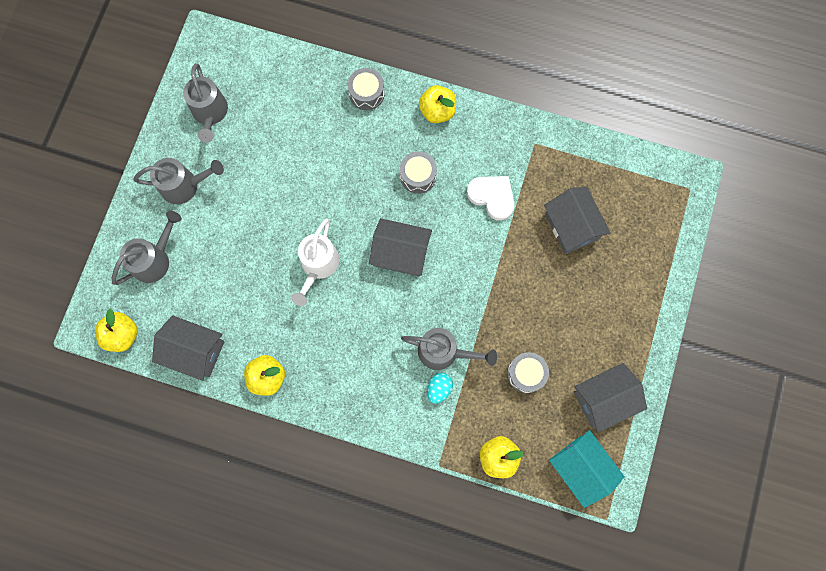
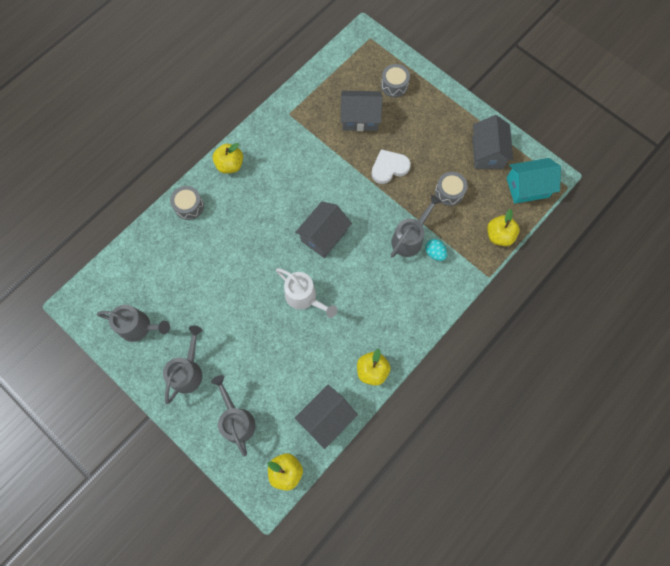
camera: 65 degrees left, 5 degrees down
grey drum [400,152,437,194] -> grey drum moved to [381,64,410,97]
white heart [467,176,514,221] -> white heart moved to [371,149,411,184]

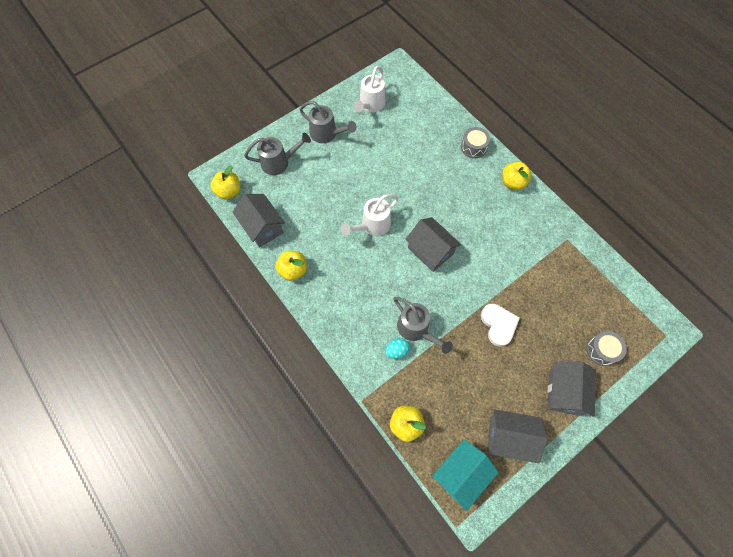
camera: 100 degrees right, 5 degrees down
grey watering can [97,305,170,342] -> white watering can [353,66,385,112]
grey house [340,91,383,131] -> grey house moved to [547,362,596,417]
grey drum [435,172,467,206] -> none
turquoise house [507,158,561,204] -> turquoise house turned 45 degrees clockwise [432,439,499,511]

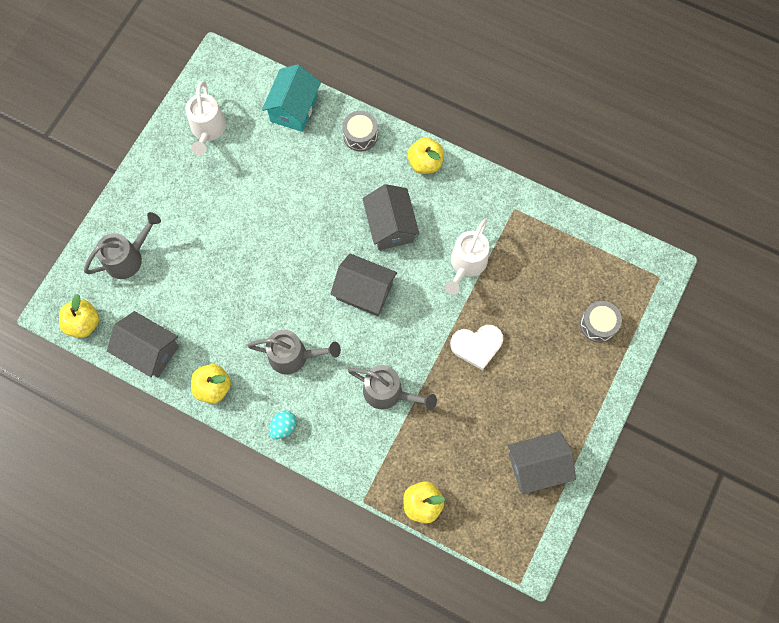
camera: 25 degrees left, 5 degrees up
grey watering can [299,101,357,143] -> grey watering can moved to [247,330,341,374]
white watering can [341,194,399,236] -> white watering can moved to [445,219,489,295]
turquoise egg [385,338,410,359] -> turquoise egg moved to [269,410,296,439]
turquoise house [432,439,499,511] -> turquoise house moved to [262,64,321,132]
white heart [481,304,520,347] -> white heart turned 120 degrees clockwise [450,325,503,370]
grey house [547,362,596,417] -> grey house moved to [362,184,420,250]

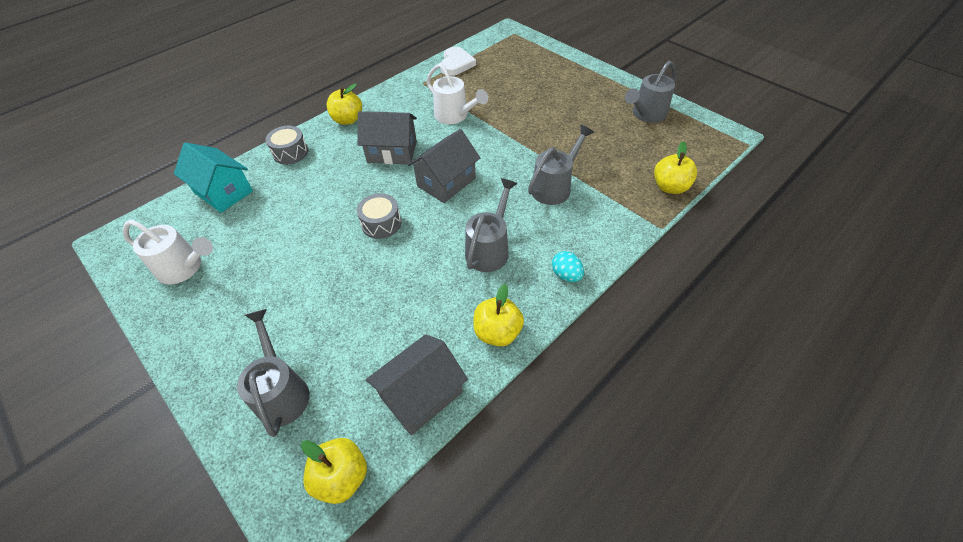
camera: 70 degrees left, 20 degrees down
white heart [450,325,503,370] -> white heart moved to [441,47,476,76]
grey house [508,431,576,494] -> grey watering can [625,60,676,123]
grey drum [580,301,622,343] -> grey drum moved to [357,193,401,239]

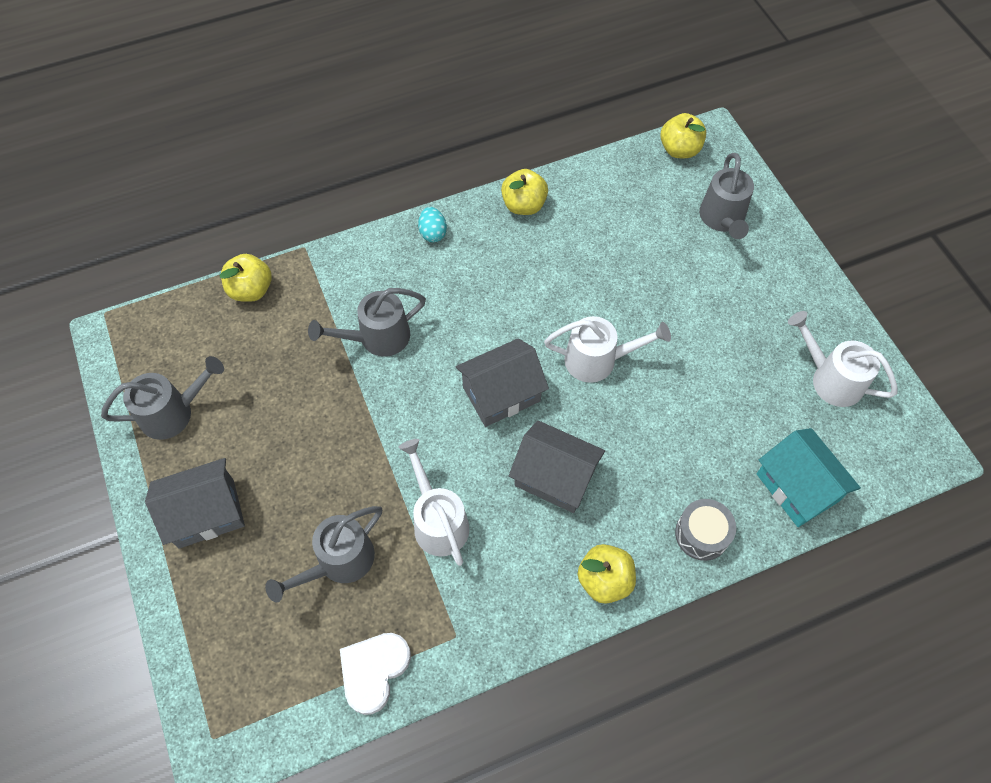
camera: 160 degrees left, 10 degrees up
grey drum [357,193,401,239] -> white watering can [544,316,671,383]
grey house [366,334,468,435] -> grey house moved to [145,458,245,548]
grey watering can [465,178,518,272] -> grey watering can moved to [265,506,382,602]

